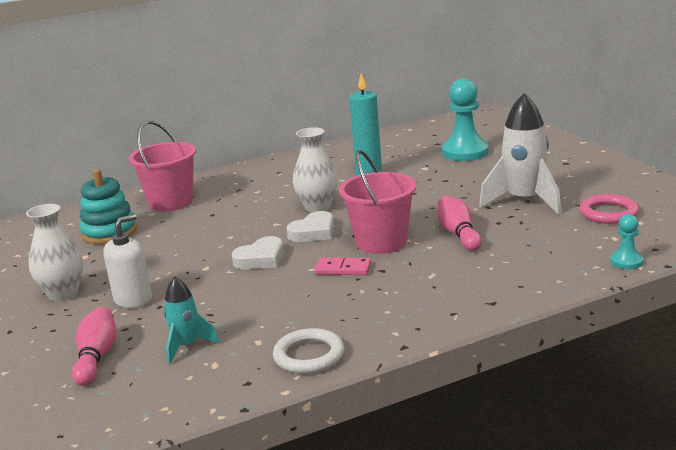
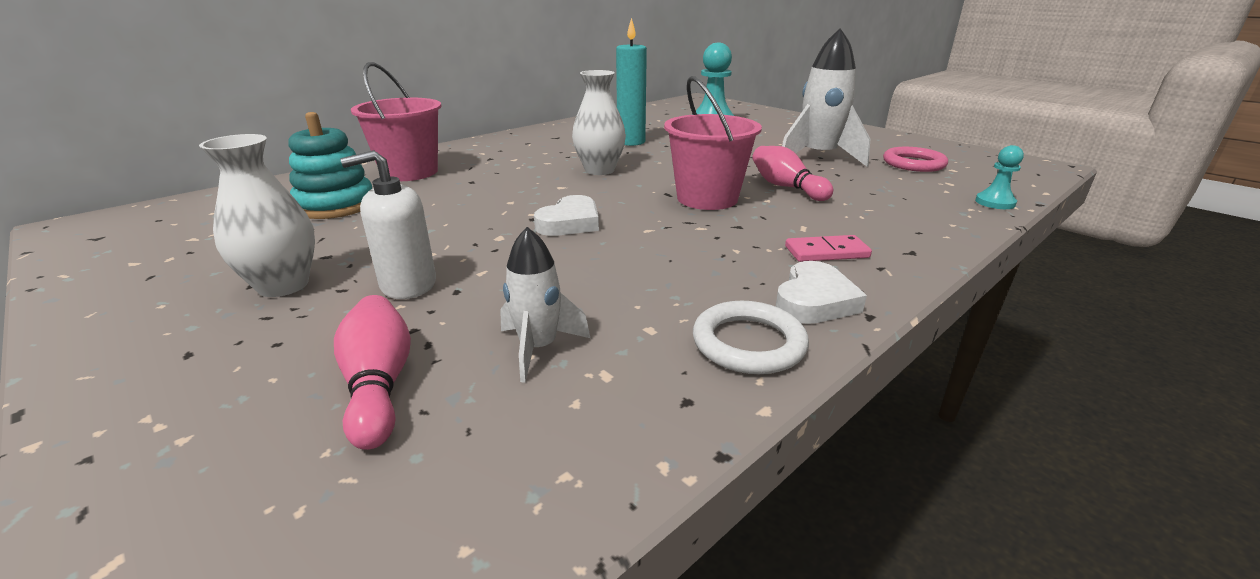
camera: 20 degrees left, 5 degrees up
white soap dispenser [103,214,152,308] -> white soap dispenser turned 135 degrees counterclockwise [340,150,436,299]
turquoise rocket [164,276,220,364] -> white rocket [500,227,590,383]
white heart [286,211,334,242] -> white heart moved to [776,261,867,324]
pink domino [314,257,371,275] -> pink domino moved to [785,235,872,262]

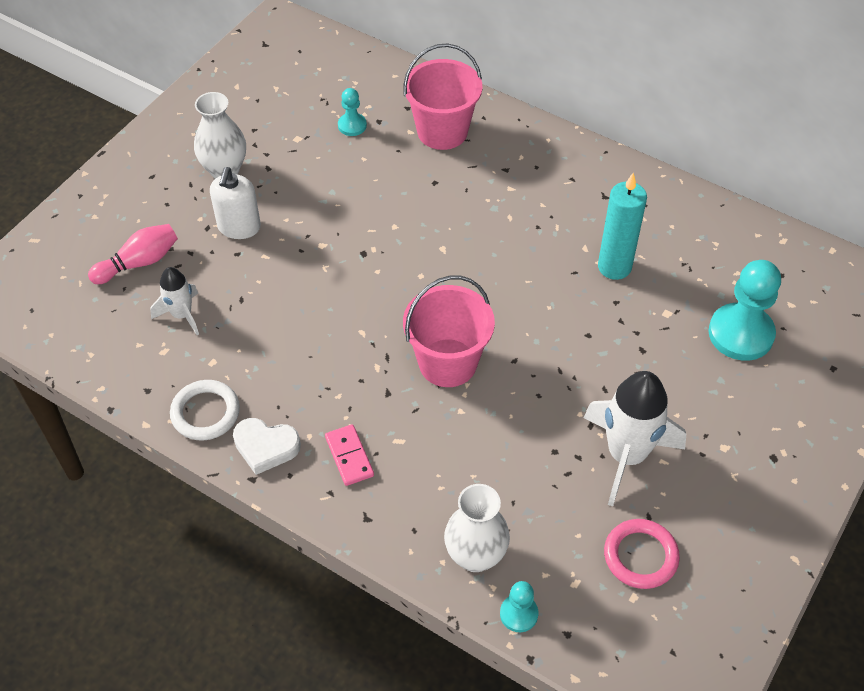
camera: 75 degrees right, 25 degrees up
turquoise stacking toy [288,112,372,219] -> turquoise pawn [338,88,367,136]
white soap dispenser [340,150,436,299] -> white soap dispenser turned 135 degrees counterclockwise [210,167,261,239]
white heart [534,195,599,236] -> none
white vase [572,70,626,175] -> white vase moved to [444,484,510,572]
pink bowling pin [752,146,833,201] -> none

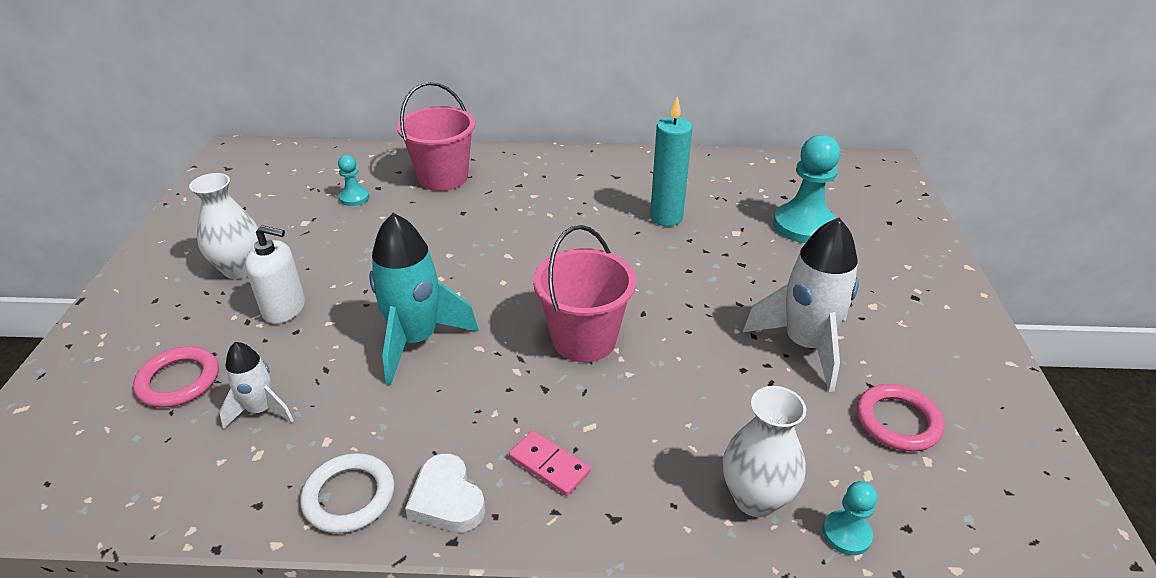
camera: 30 degrees left, 15 degrees down
pink bowling pin [88,224,178,284] -> pink ring [133,347,219,407]
white soap dispenser [210,167,261,239] -> white soap dispenser turned 60 degrees counterclockwise [245,225,305,324]
white heart [233,418,301,475] -> white heart turned 75 degrees clockwise [405,453,485,532]
none -> turquoise rocket [369,213,479,385]

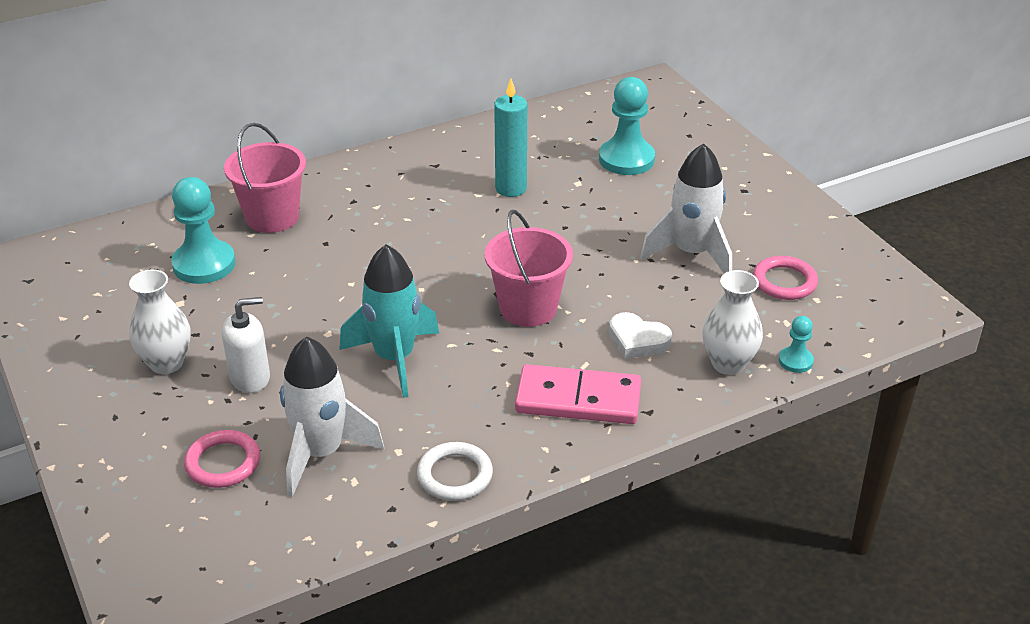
camera: 30 degrees left, 0 degrees up
white rocket [219,342,294,429] -> white rocket [280,337,384,497], size x1.79
turquoise pawn [338,155,369,206] -> turquoise pawn [171,177,236,284], size x1.97
white heart [405,453,485,532] -> white heart moved to [609,312,672,359]
pink domino [509,431,590,496] -> pink domino [515,364,641,424], size x1.94

